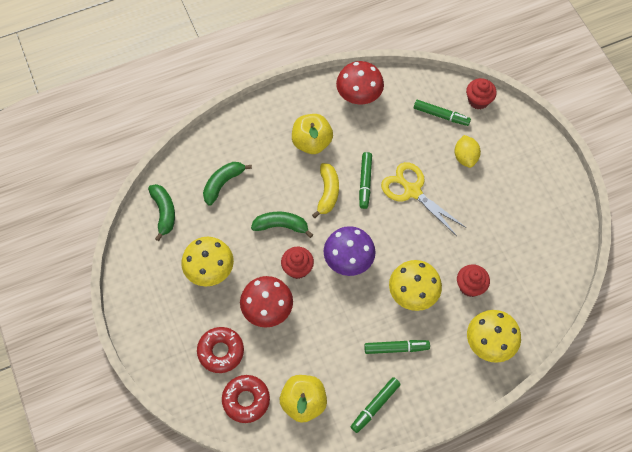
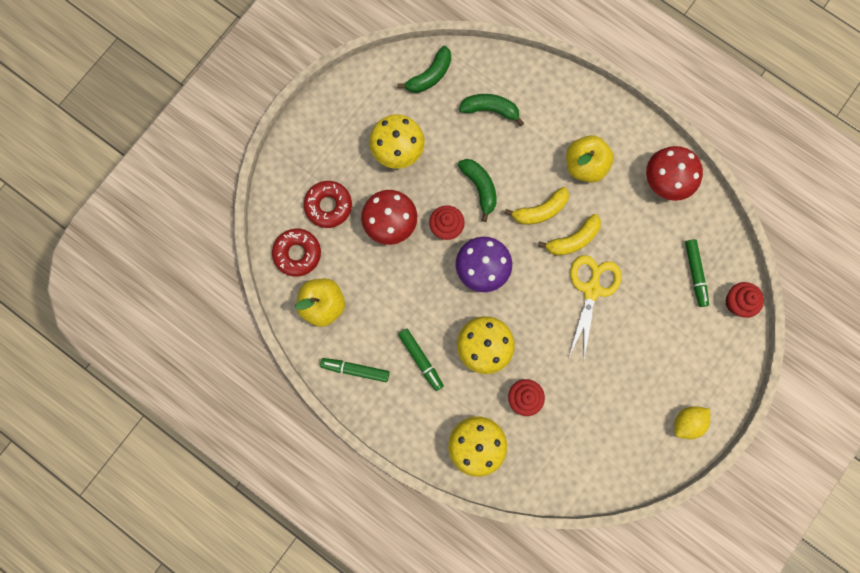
camera: 60 degrees right, 15 degrees up
green marker [359,152,372,209] -> yellow banana [538,214,601,256]
yellow lemon [454,135,481,168] -> yellow lemon moved to [674,406,710,439]

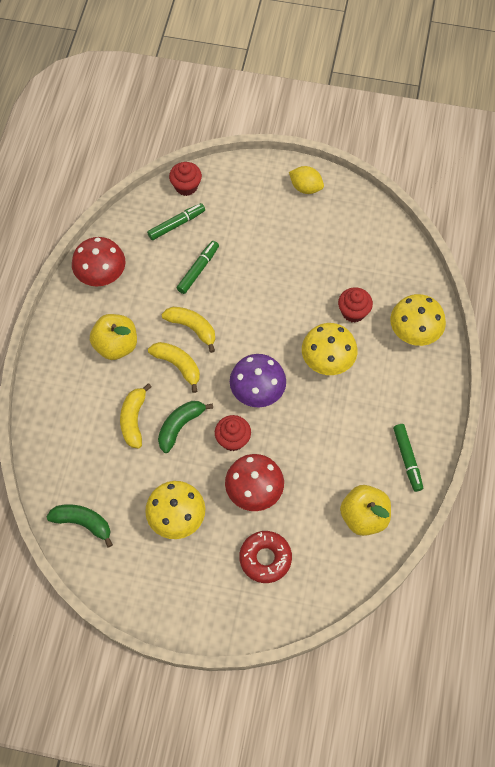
camera: 115 degrees left, 15 degrees down
red donut [272,228,321,277] -> none
green marker [398,329,444,391] -> green marker moved to [177,241,219,294]
green banana [459,94,524,126] -> none
yellow scissors [569,255,622,362] -> none
none -> yellow banana [120,383,152,449]

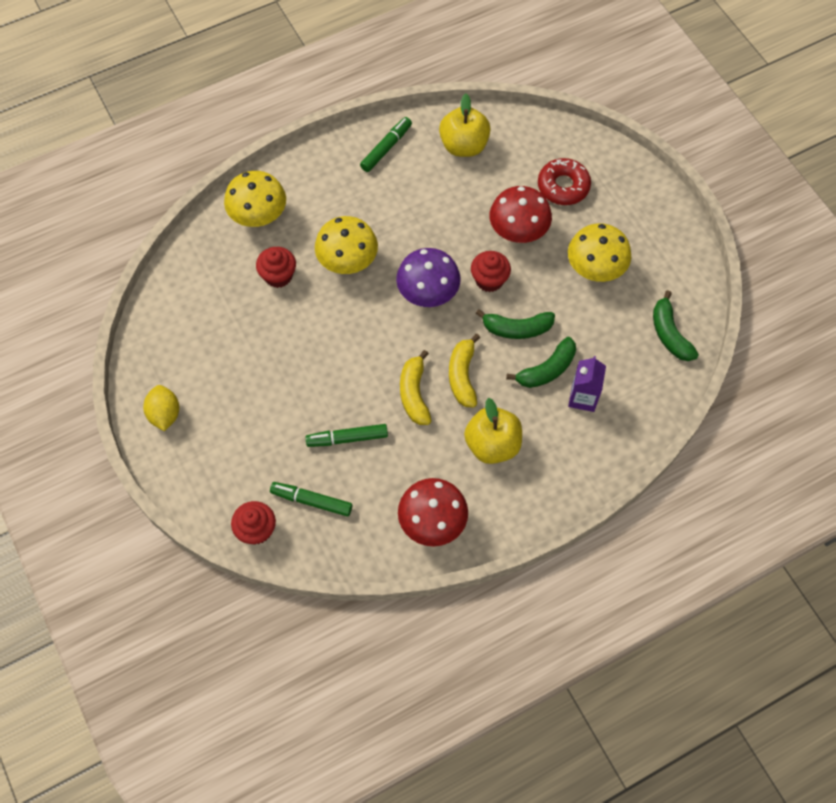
camera: 130 degrees left, 0 degrees up
yellow banana [120,383,152,449] -> green banana [506,337,576,388]
none -> purple carton [568,356,606,412]

